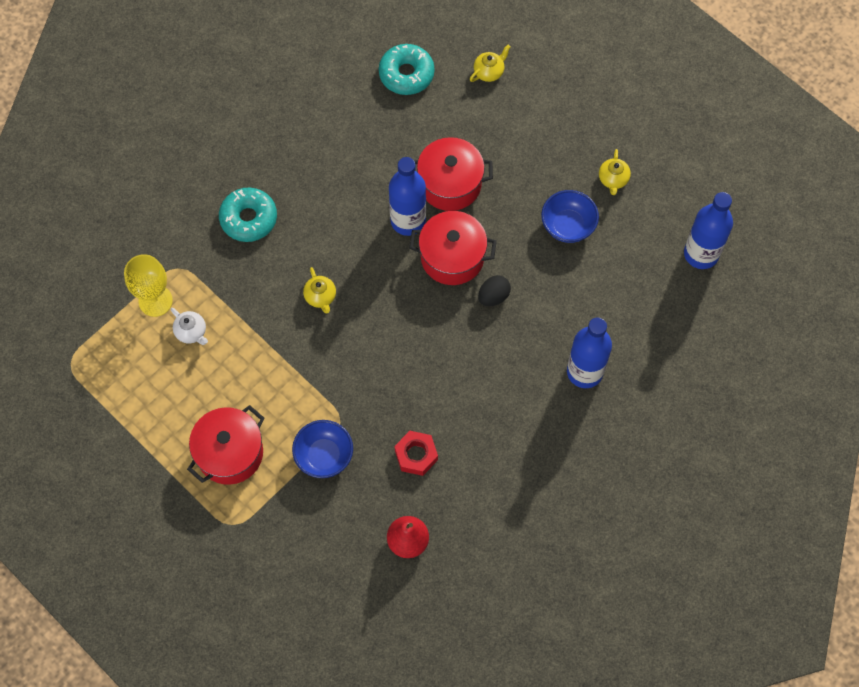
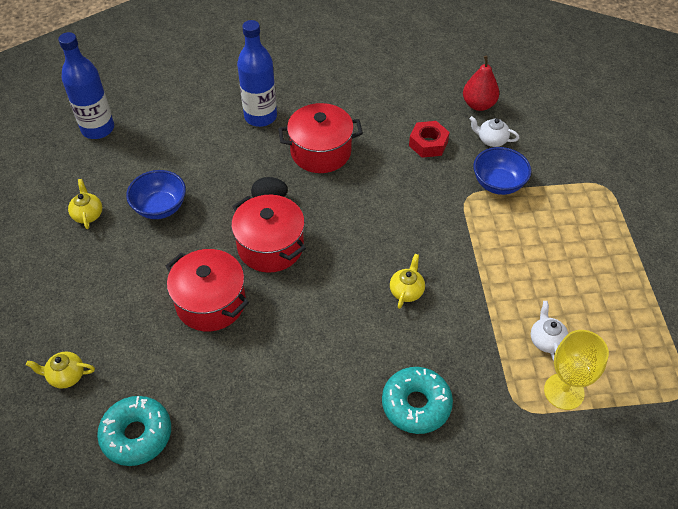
camera: 140 degrees left, 15 degrees down
red pot [187,405,265,485] -> red pot moved to [278,103,363,173]
blue bottle [389,157,426,236] -> none
yellow teapot [599,149,631,195] -> yellow teapot turned 60 degrees counterclockwise [68,179,102,229]
none -> white teapot [469,116,519,147]

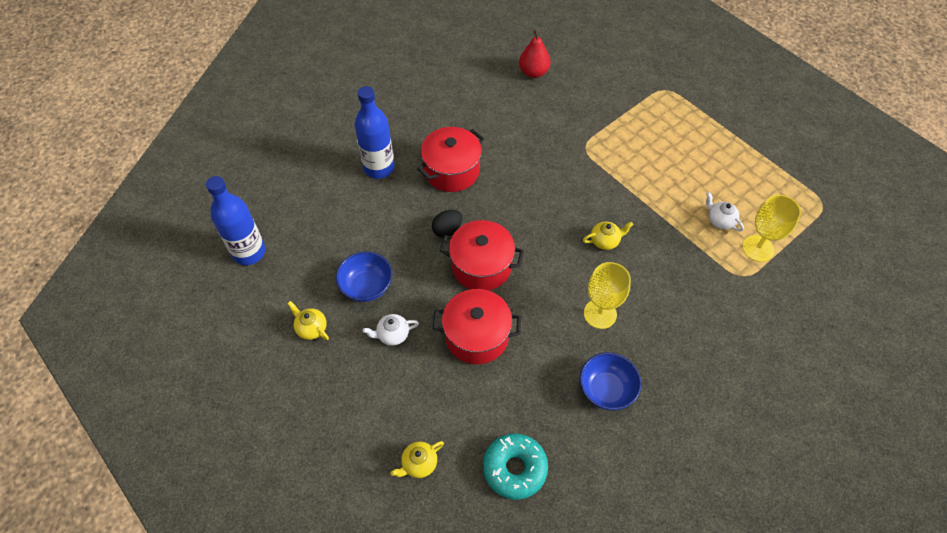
camera: 35 degrees left, 5 degrees up
turquoise donut [382,367,453,434] -> none
yellow teapot [390,254,425,309] -> yellow teapot turned 90 degrees clockwise [583,222,633,250]
red nut [409,121,450,158] -> none
white teapot [469,116,519,147] -> white teapot moved to [363,314,419,346]
blue bowl [473,147,531,195] -> blue bowl moved to [580,353,641,410]
none -> yellow goblet [584,262,631,329]

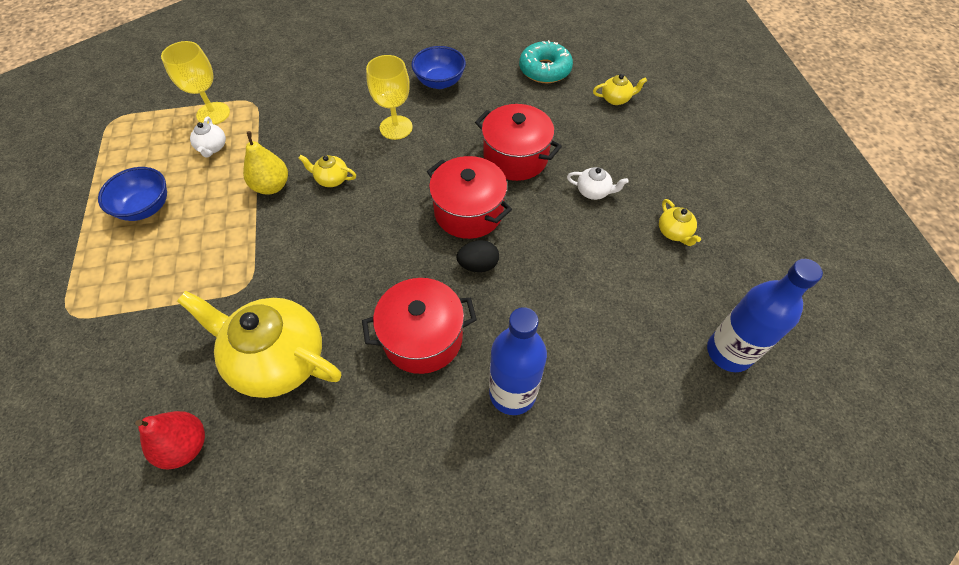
camera: 150 degrees left, 0 degrees up
blue bowl [336,251,392,302] -> blue bowl moved to [98,167,167,221]
none -> yellow teapot [177,291,341,398]
none -> yellow pear [243,131,288,195]

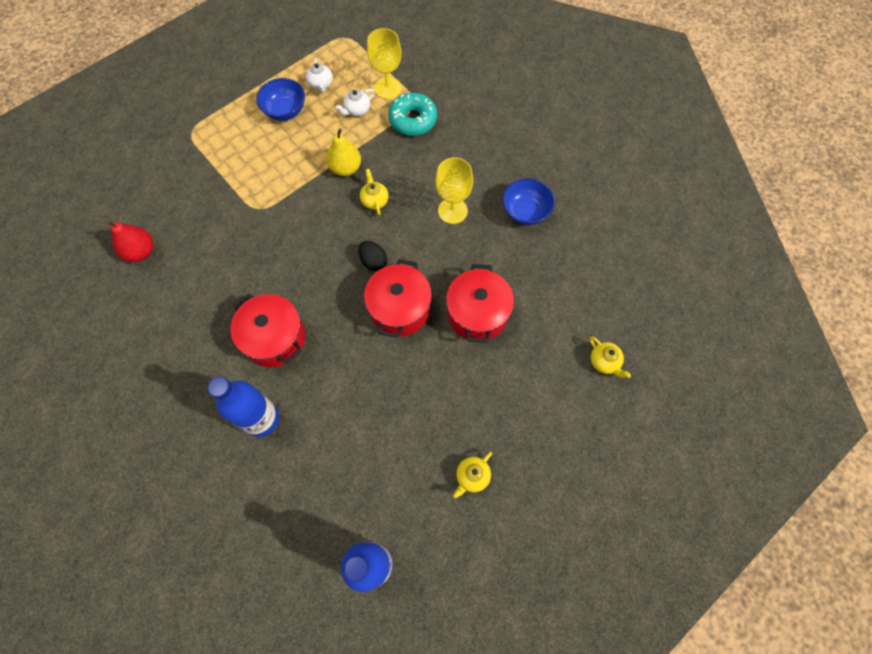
camera: 60 degrees right, 10 degrees up
yellow teapot [177,291,341,398] -> none
black egg [456,240,499,272] -> black egg moved to [358,241,387,271]
turquoise donut [519,40,573,83] -> turquoise donut moved to [388,93,437,136]
white teapot [567,167,629,200] -> white teapot moved to [306,58,333,93]

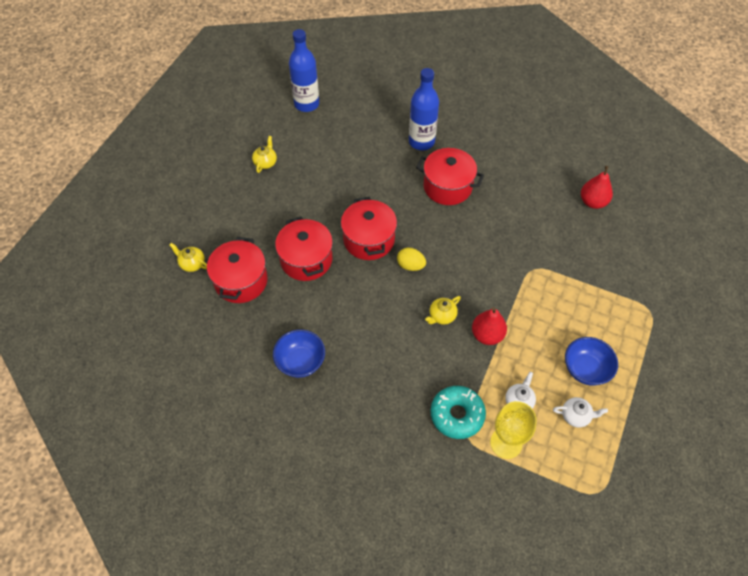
camera: 155 degrees right, 10 degrees down
white teapot [306,58,333,93] -> white teapot turned 135 degrees clockwise [553,397,608,427]
yellow pear [326,128,361,176] -> red pear [472,307,507,345]
black egg [358,241,387,271] -> yellow egg [397,248,426,271]
yellow teapot [360,169,389,215] -> yellow teapot turned 90 degrees clockwise [425,296,461,325]
yellow goblet [435,157,473,224] -> none
none -> red pot [207,237,268,303]

